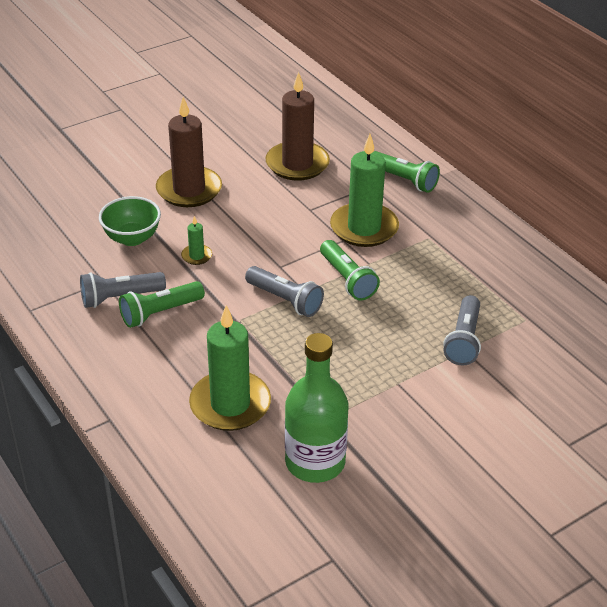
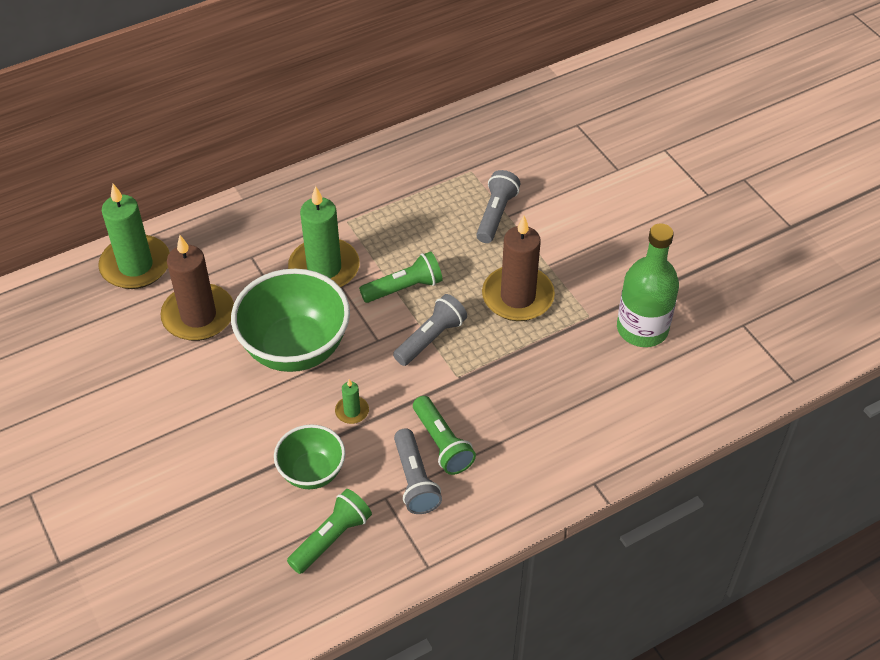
camera: 85 degrees left, 10 degrees up
brown candle [156,97,222,207] -> brown candle moved to [482,216,555,321]
green candle [189,305,271,431] -> green candle moved to [98,184,170,289]
green flashlight [374,151,440,193] -> green flashlight moved to [287,489,372,574]
grey flashlight [443,295,481,365] -> grey flashlight turned 90 degrees counterclockwise [476,170,521,243]
none -> green bowl [231,269,350,372]

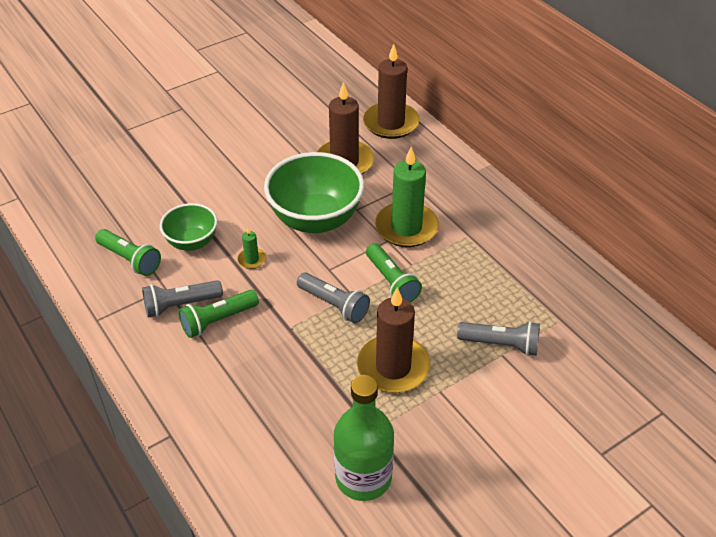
camera: 85 degrees right, 5 degrees down
green candle [98,184,170,289] -> brown candle [363,44,420,139]

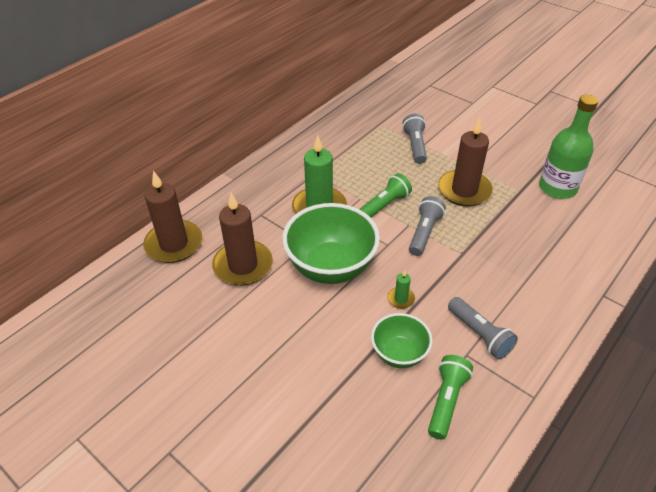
camera: 105 degrees left, 0 degrees up
green flashlight [178,290,259,338] -> none

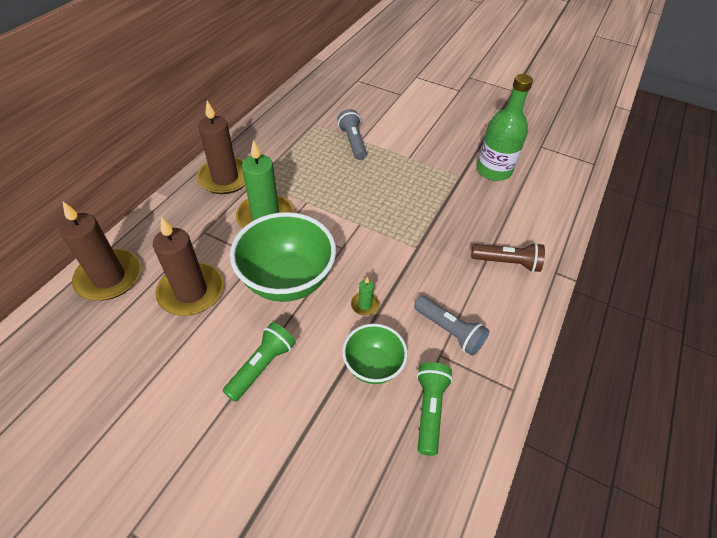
camera: 15 degrees left, 5 degrees up
green flashlight [359,173,412,217] -> green flashlight moved to [223,322,296,402]
grey flashlight [409,196,446,256] -> none
brown candle [438,117,493,206] -> brown candle moved to [197,101,245,194]
none -> brown flashlight [471,243,545,272]

